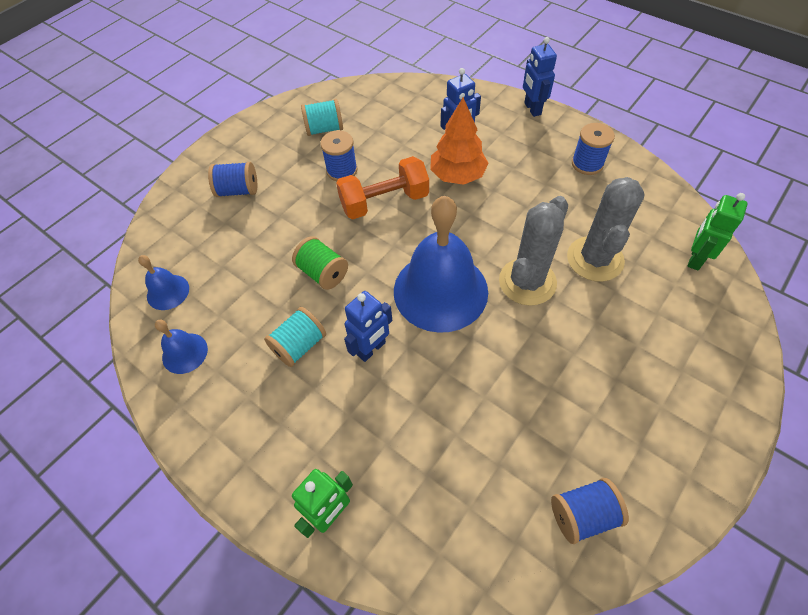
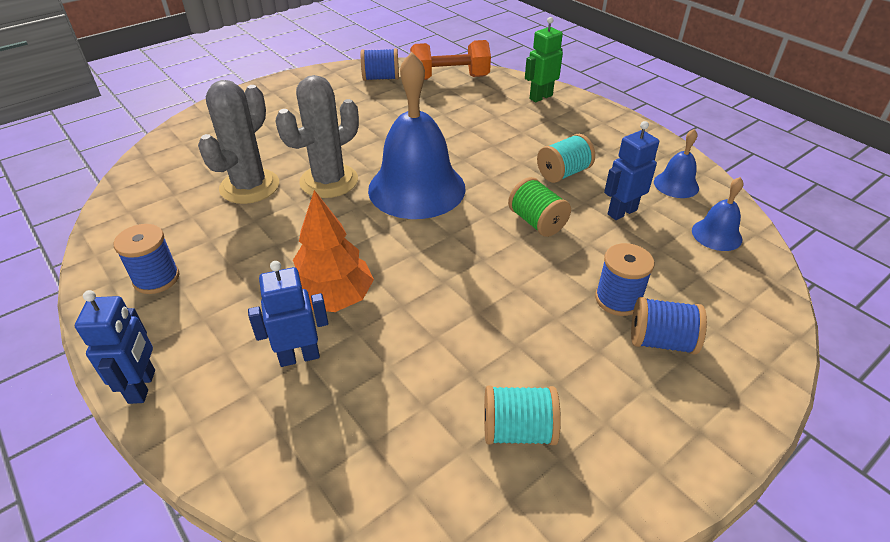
camera: 170 degrees left, 15 degrees down
blue spool [320,131,357,181] -> blue spool moved to [595,243,654,316]
orange dumbbell [336,156,429,219] -> orange dumbbell moved to [410,40,491,80]
blue robot [344,291,392,362] -> blue robot moved to [604,121,659,220]
green robot [687,193,748,270] -> none

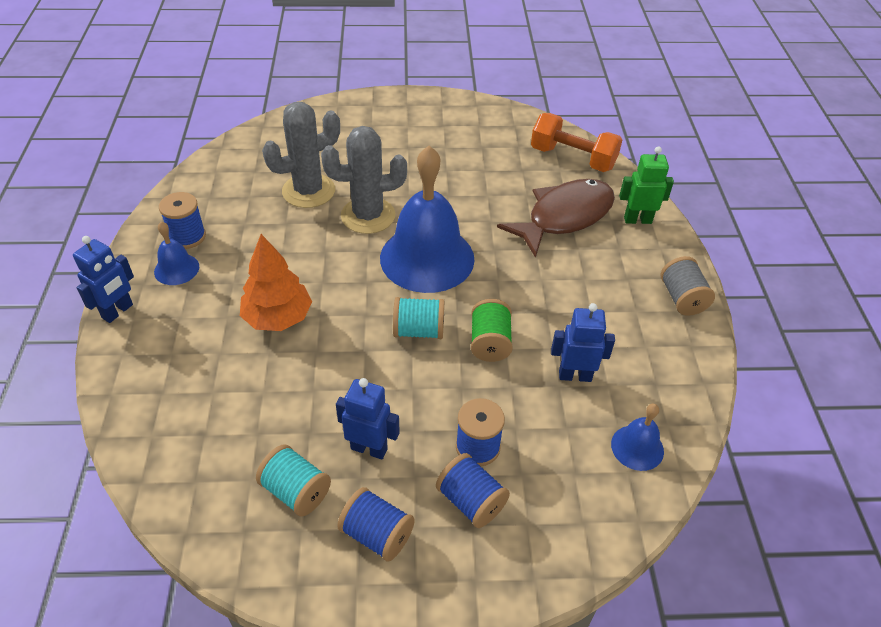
camera: 35 degrees right, 5 degrees up
blue robot [248,261,328,367] -> blue robot moved to [336,378,400,460]
blue spool [361,48,399,81] -> blue spool moved to [337,487,415,562]
turquoise spool [537,134,595,183] -> turquoise spool moved to [393,297,444,339]
blue bell [654,129,699,198] -> blue bell moved to [154,222,199,285]
none -> brown fish [497,179,615,258]
none -> grey spool [661,256,715,316]

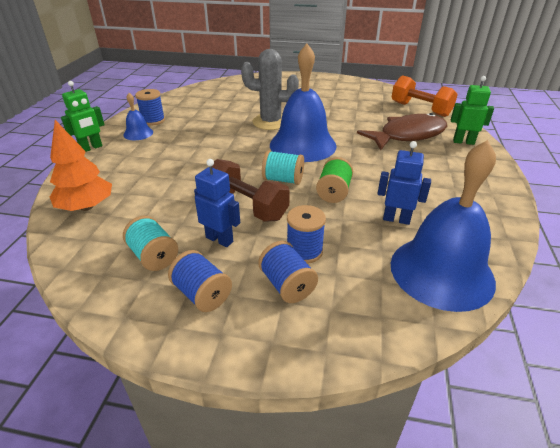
camera: 15 degrees right, 10 degrees down
blue robot [73,236,134,323] -> green robot [61,81,105,152]
orange tree [240,234,312,331] -> orange tree moved to [50,120,112,211]
grey cactus [262,102,340,208] -> none
blue bell [611,404,664,471] -> blue bell [391,140,496,312], size x2.20
grey spool [661,256,715,316] -> none
none -> brown dumbbell [212,159,290,222]

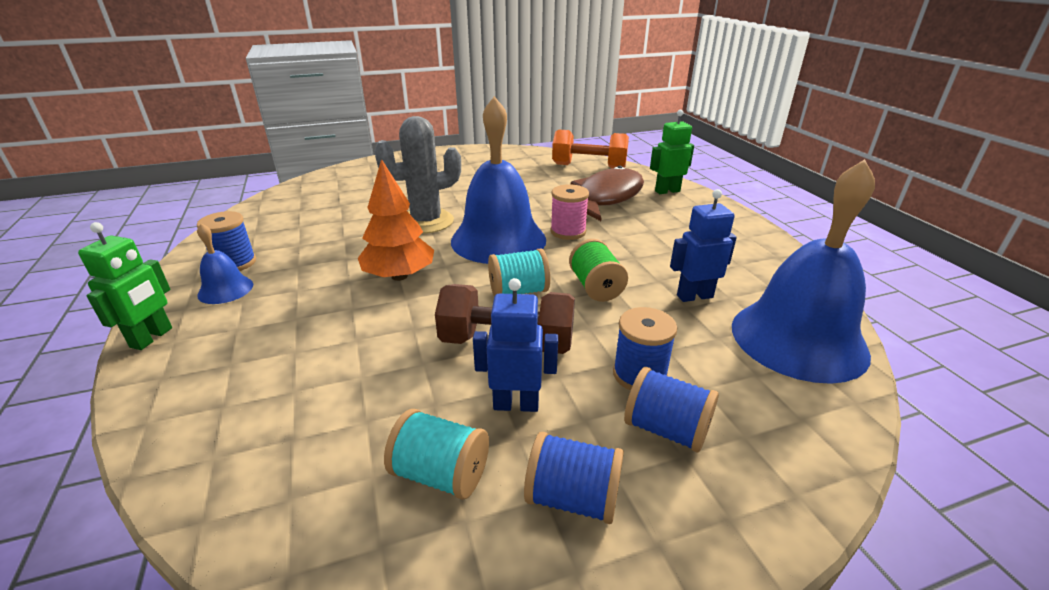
camera: 30 degrees left, 5 degrees down
orange tree [50,120,112,211] -> orange tree moved to [358,159,434,281]
none -> pink spool [550,184,589,240]

